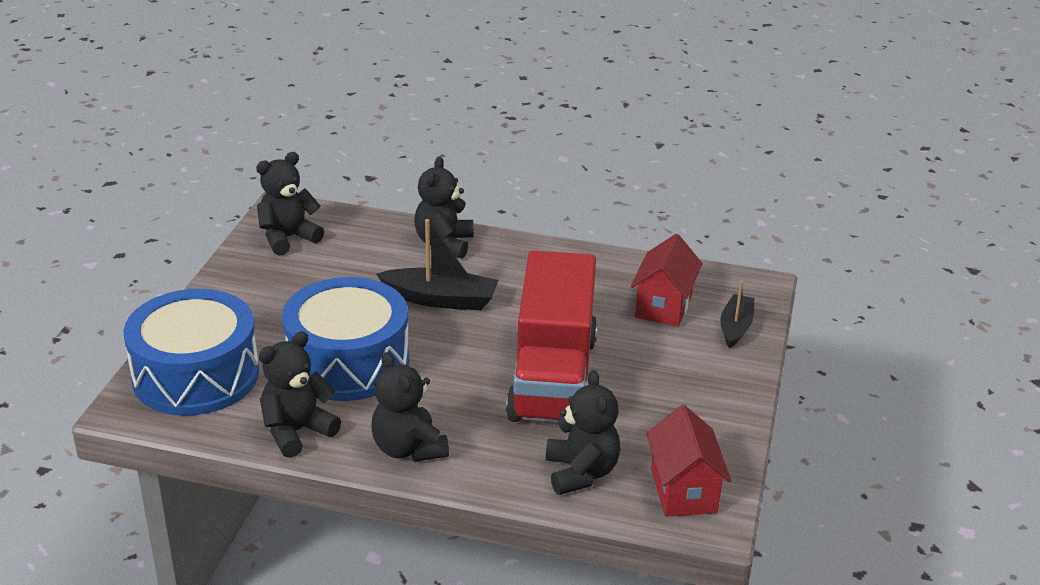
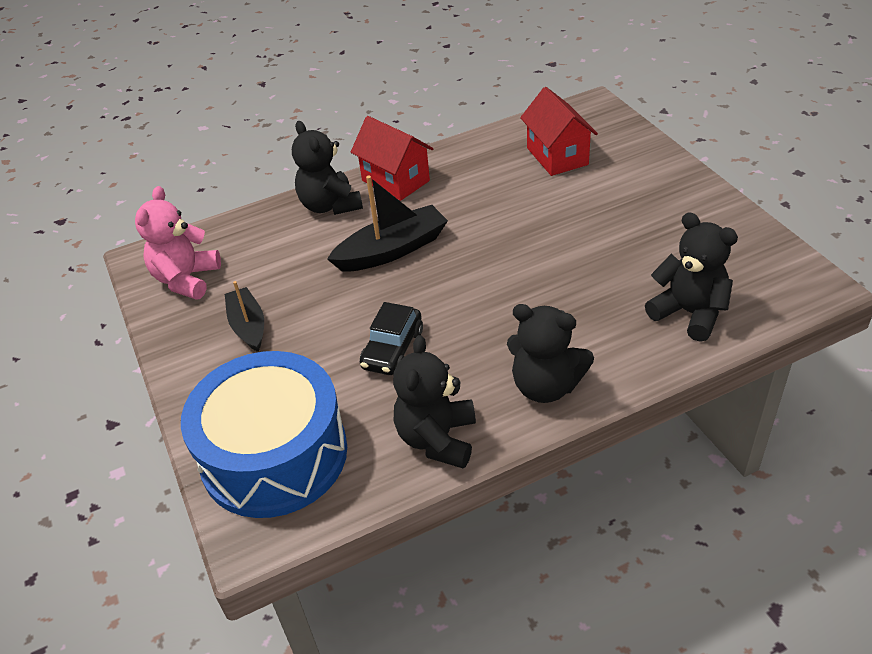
camera: 35 degrees left, 10 degrees up
black teddy bear [256,152,324,256] -> pink teddy bear [135,186,221,300]
blue drum [282,277,409,401] -> black car [360,302,423,375]
red truck [506,250,598,422] -> none
red house [647,405,731,517] -> red house moved to [351,116,434,201]
black boat [720,281,754,348] -> black boat moved to [225,281,264,352]

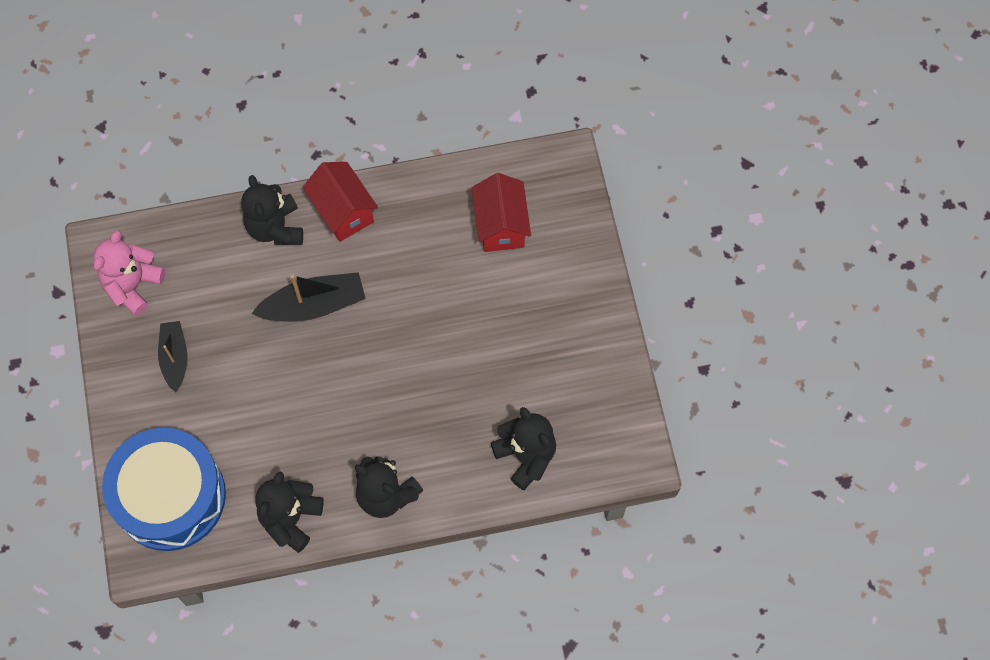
camera: 10 degrees right, 25 degrees up
black car [360,302,423,375] -> none

